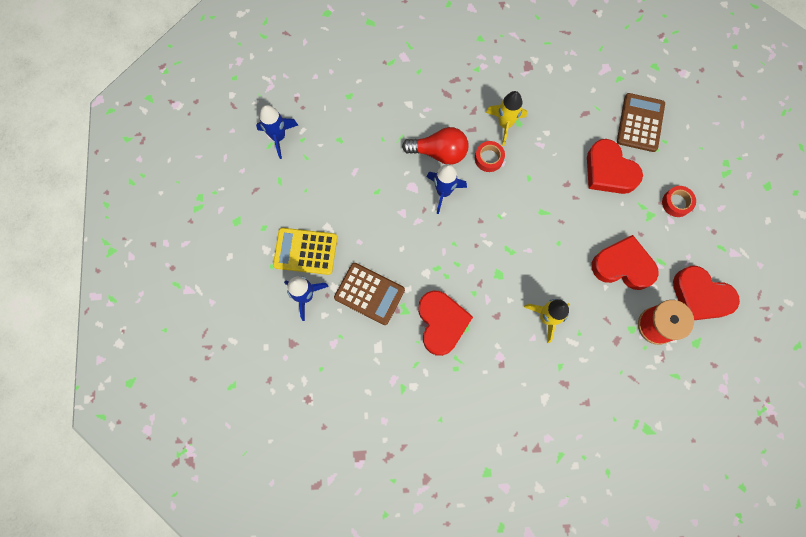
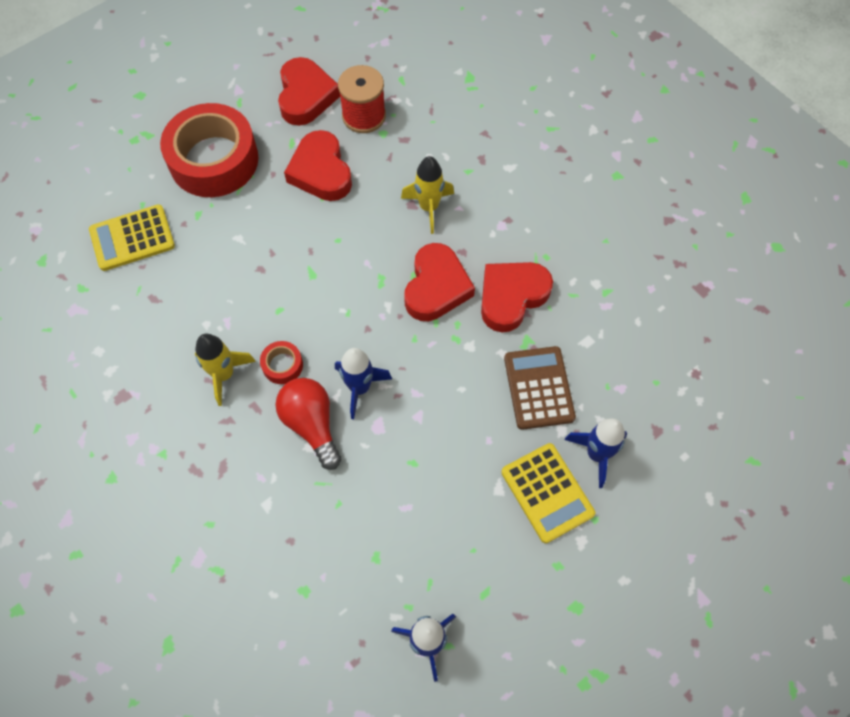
camera: 125 degrees left, 10 degrees down
red heart [587,139,643,194] -> red heart moved to [404,243,475,321]
brown calculator [617,93,665,152] -> yellow calculator [89,204,175,271]
red tape [662,186,696,217] -> red tape [160,103,258,197], size x2.45

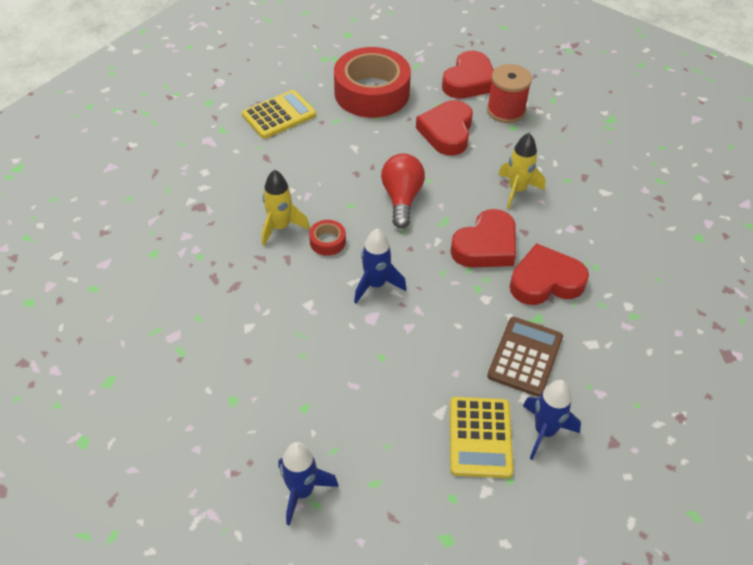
camera: 30 degrees right, 15 degrees down
yellow calculator [89,204,175,271] -> yellow calculator turned 135 degrees clockwise [242,90,316,139]
red light bulb [276,378,341,470] -> red light bulb moved to [381,153,425,228]

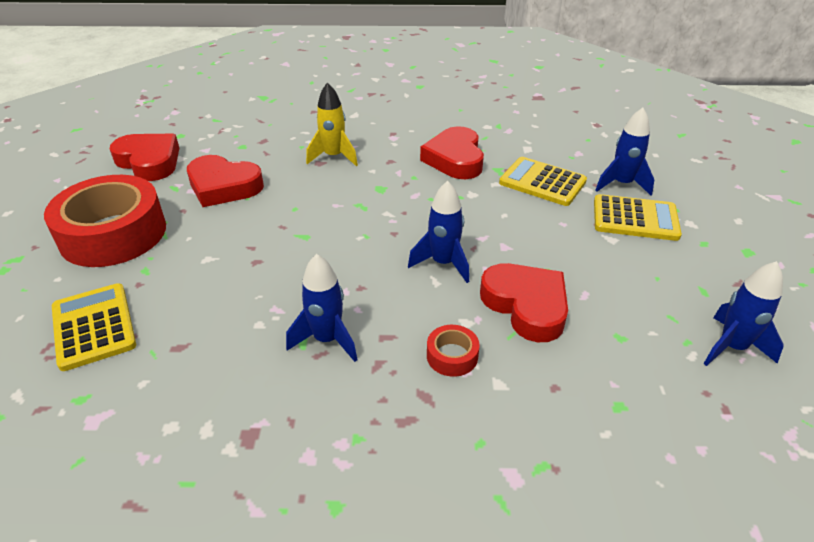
camera: 80 degrees left, 10 degrees down
yellow rocket [262,170,310,246] -> blue rocket [286,254,358,362]
red tape [309,220,346,256] -> red tape moved to [427,325,480,377]
red light bulb [381,153,425,228] -> none
red heart [450,209,516,267] -> red heart moved to [480,263,568,342]
red spool [487,64,532,123] -> none
brown calculator [487,317,563,397] -> yellow calculator [499,157,587,206]

